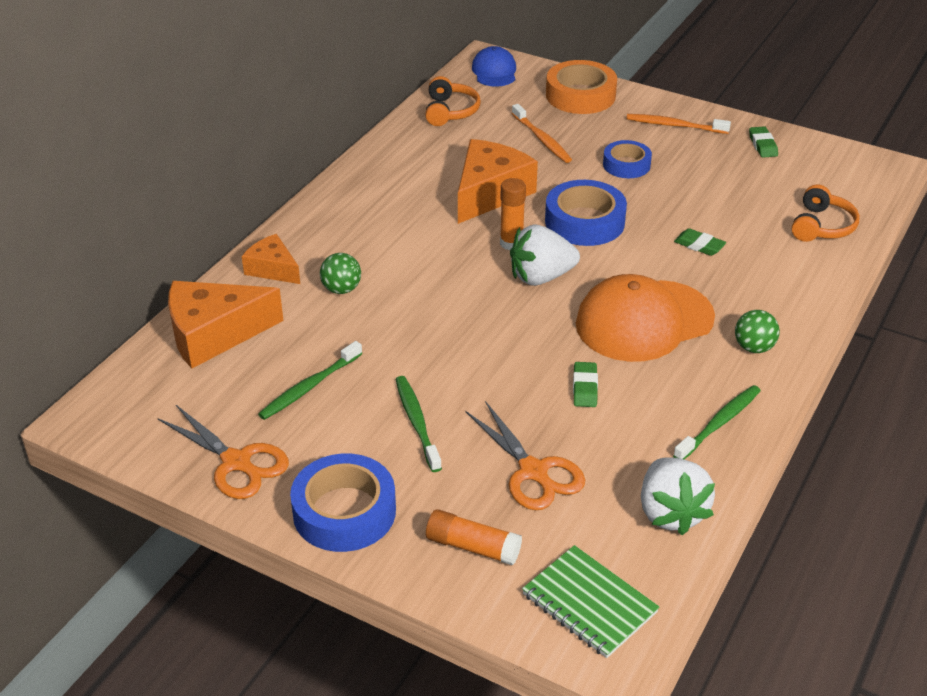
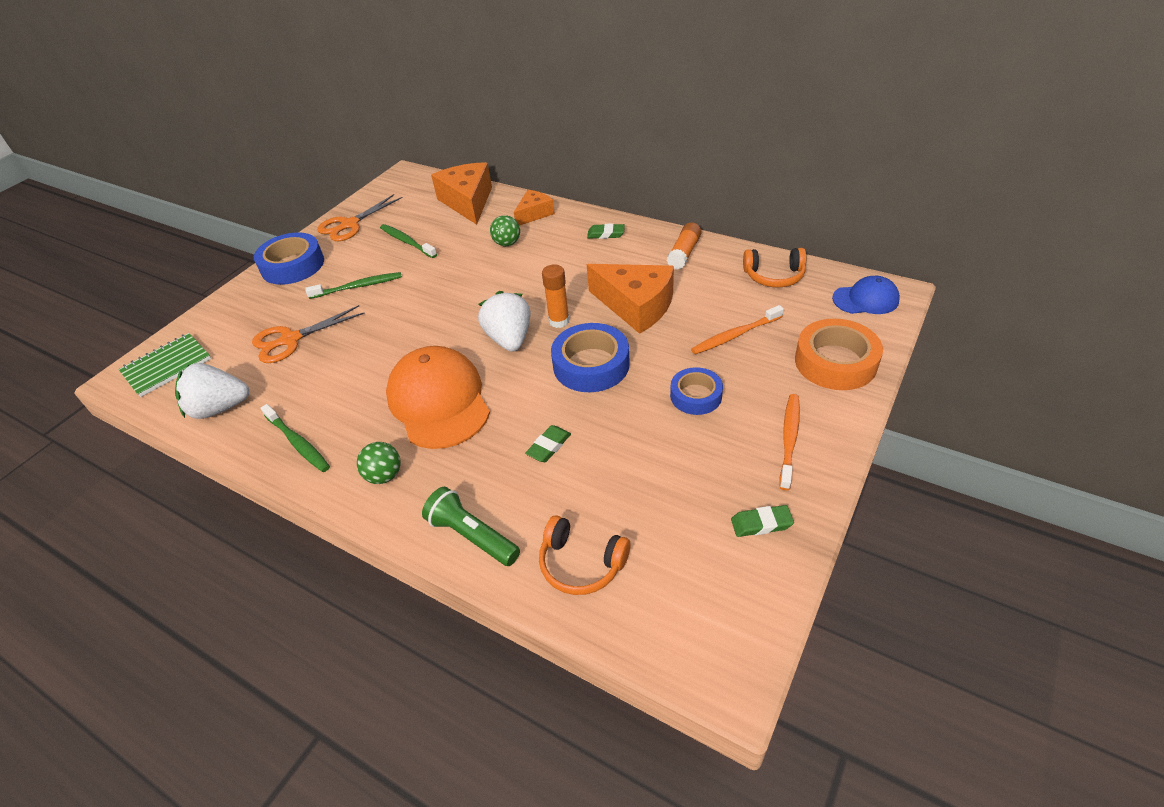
camera: 95 degrees right, 5 degrees up
orange glue stick [426,509,522,565] -> orange glue stick moved to [667,222,702,269]
green eraser [573,362,598,407] -> green eraser moved to [587,223,625,239]
none -> green flashlight [422,487,520,566]

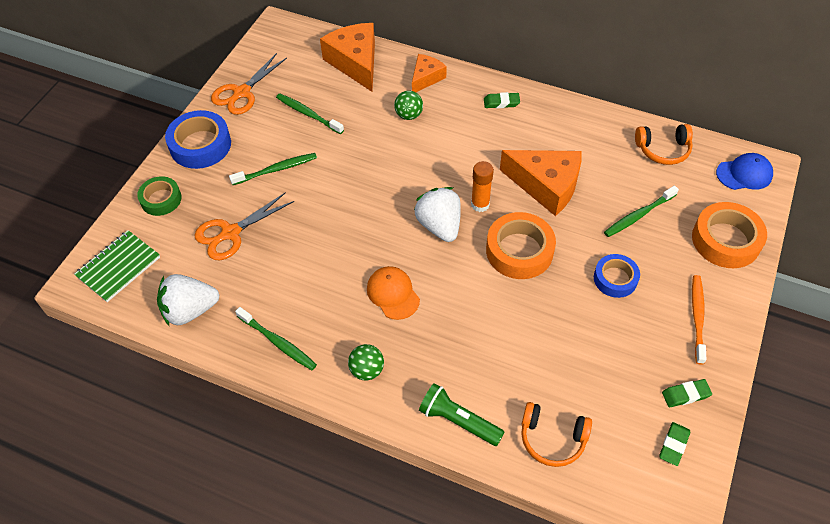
camera: 10 degrees left, 10 degrees up
orange cap [386,346,490,449] -> orange cap [367,266,420,320], size x0.54
green eraser [525,425,571,462] -> green eraser moved to [659,422,690,466]
blue tape [551,323,630,392] -> orange tape [486,212,556,279]
orange glue stick [667,222,702,269] -> none
orange toothbrush [691,305,784,354] -> green toothbrush [604,186,679,237]
none -> green tape [137,176,182,216]

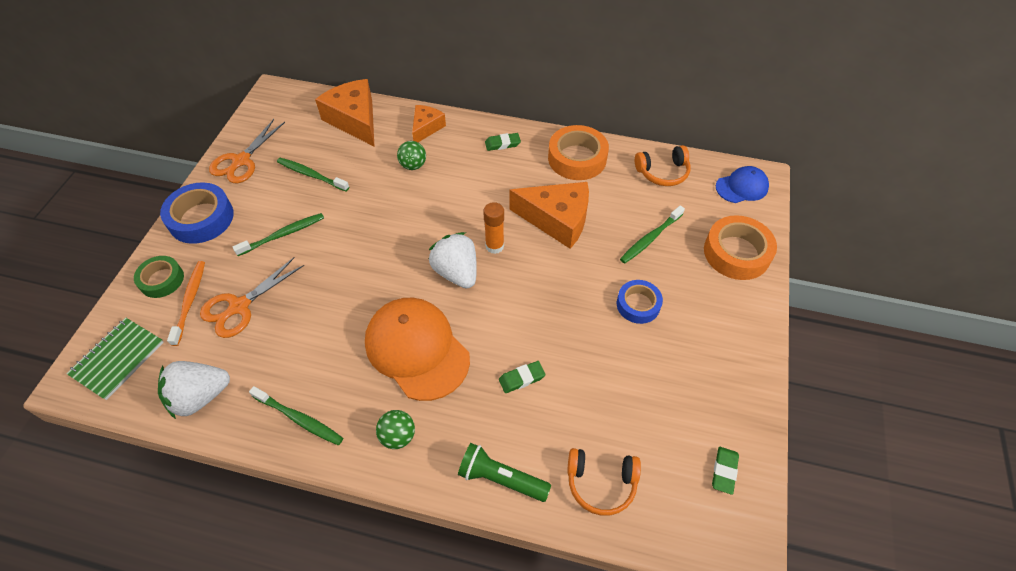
camera: 10 degrees left, 0 degrees up
orange cap [367,266,420,320] -> orange cap [365,298,470,401], size x1.84
orange tape [486,212,556,279] -> orange tape moved to [548,125,609,180]
green eraser [662,379,712,407] -> green eraser moved to [499,361,546,393]
orange toothbrush [692,275,706,364] -> orange toothbrush moved to [167,261,205,346]

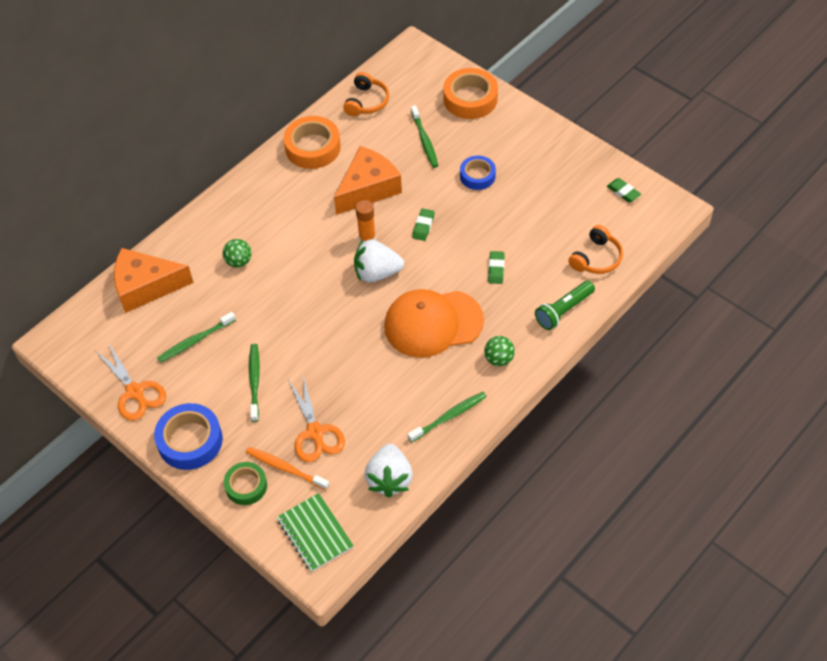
camera: 60 degrees left, 0 degrees up
orange cheese [412,105,446,142] -> none
green eraser [485,133,521,151] -> green eraser moved to [412,208,435,241]
blue cap [716,166,769,203] -> none

